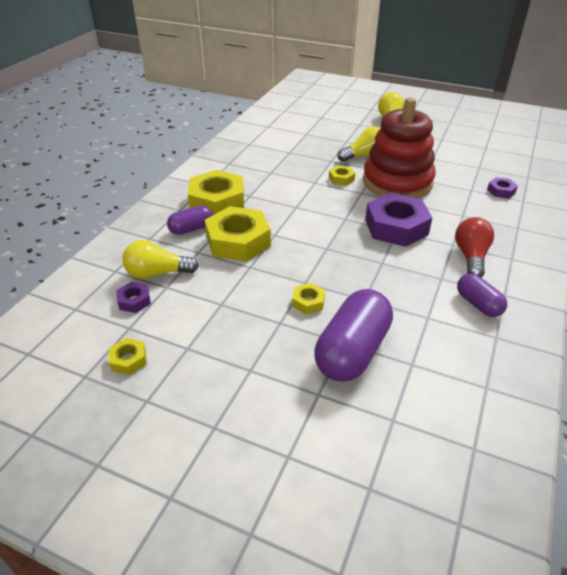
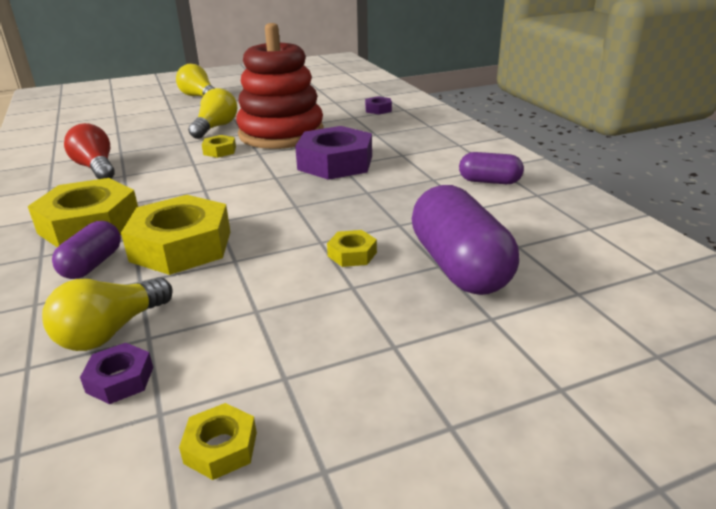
camera: 45 degrees left, 10 degrees down
red light bulb [455,217,494,277] -> red light bulb moved to [64,123,115,179]

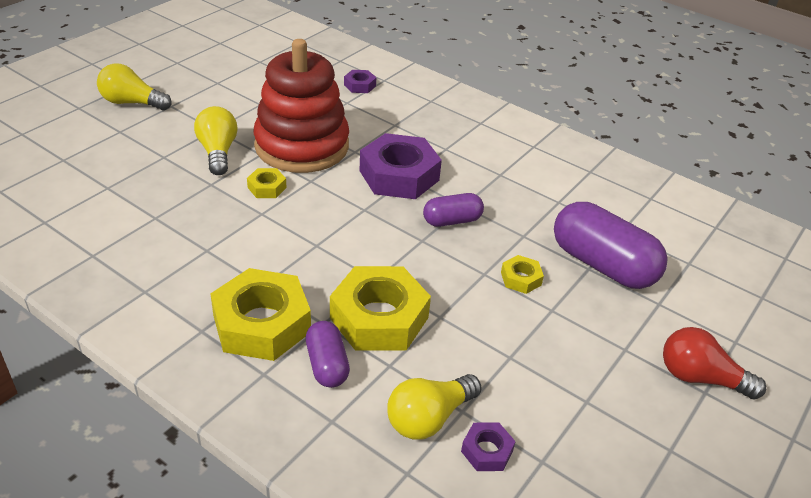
camera: 35 degrees left, 10 degrees up
yellow light bulb [42,277,173,351] -> yellow light bulb turned 45 degrees clockwise [387,374,482,440]
red light bulb [64,123,115,179] -> red light bulb moved to [663,327,766,399]
yellow nut [179,403,257,480] -> none
purple capsule [459,152,524,184] -> purple capsule moved to [423,193,484,227]

